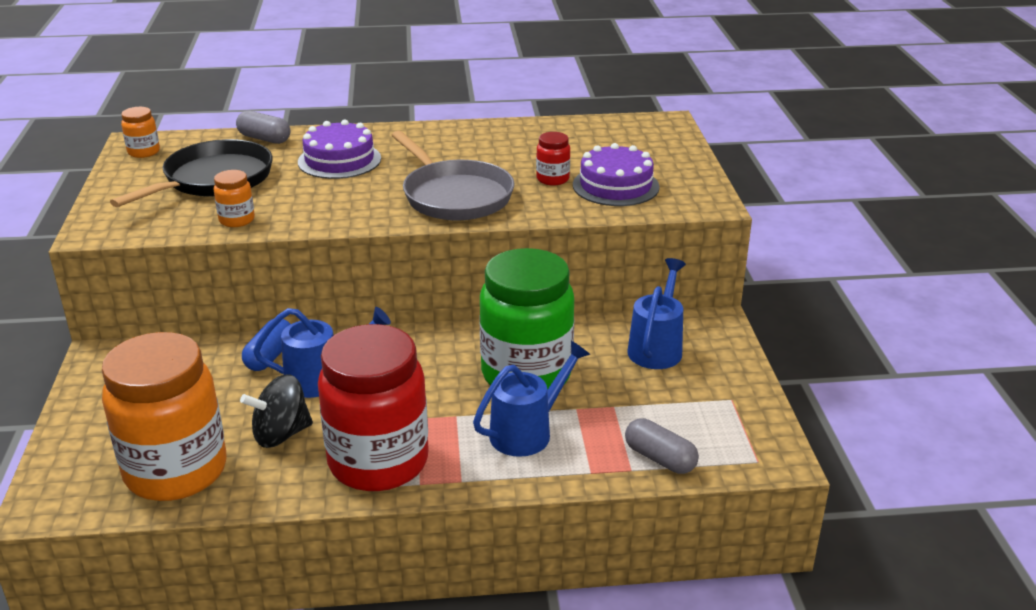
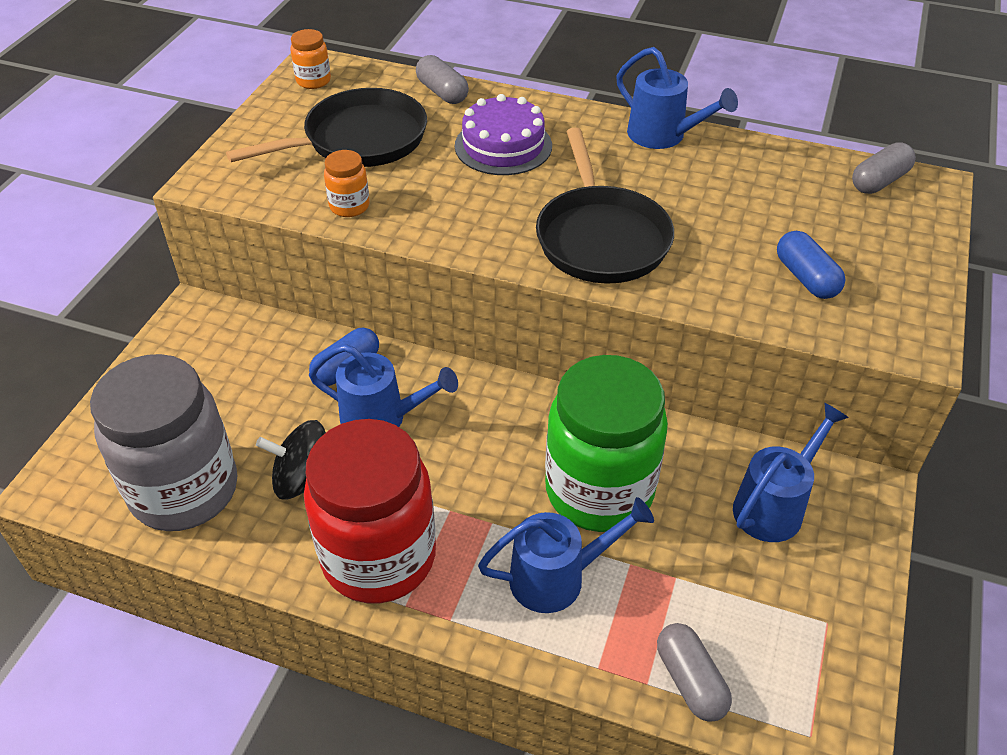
camera: 25 degrees right, 15 degrees up
orange jar [102,332,227,501] -> grey jar [90,354,237,531]
grey pan [391,131,514,220] -> black pan [536,128,674,284]
red jar [536,132,570,185] -> none
purple cake [573,143,660,206] -> blue capsule [777,231,846,299]
none -> blue watering can [616,47,738,149]
none -> grey capsule [852,142,916,194]

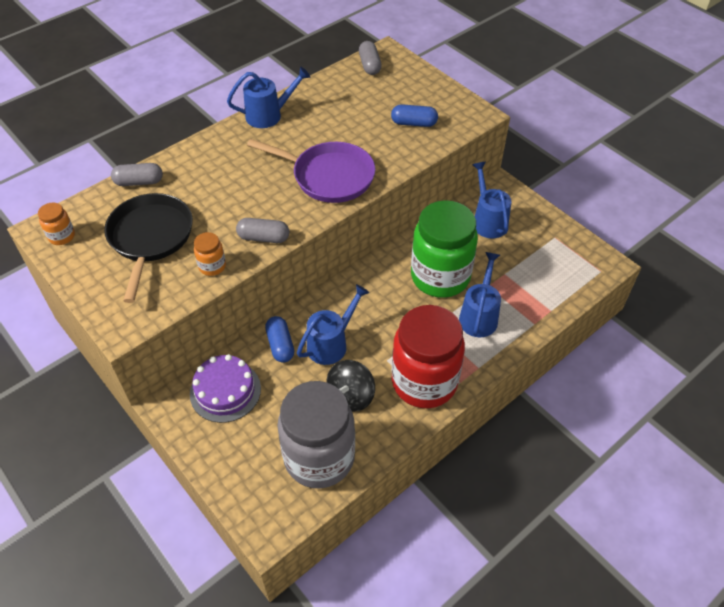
camera: 60 degrees left, 5 degrees up
purple cake [455,94,552,175] -> purple cake moved to [190,354,261,423]
black pan [536,128,674,284] -> purple pan [247,139,376,203]
grey capsule [657,623,732,722] -> grey capsule moved to [236,218,289,243]

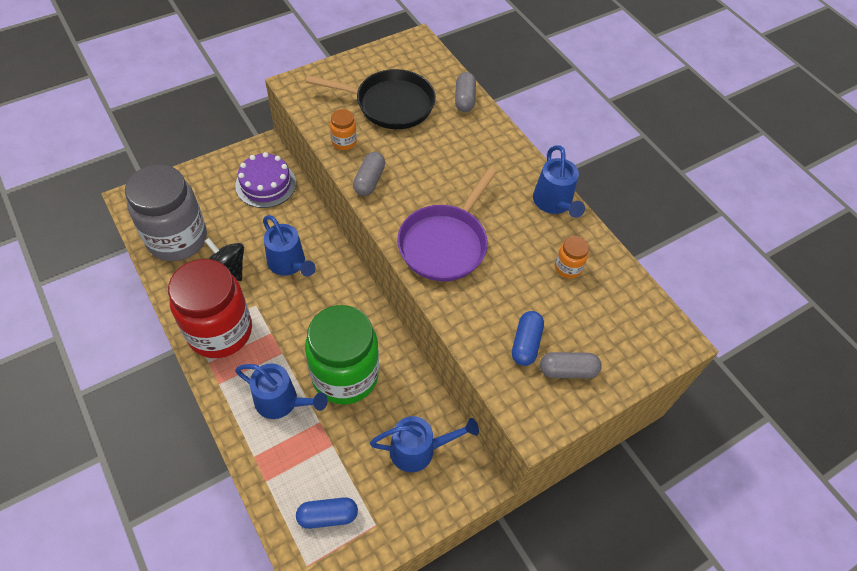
camera: 95 degrees right, 5 degrees up
orange jar [38,202,75,245] -> orange jar moved to [555,236,589,278]
blue capsule [265,316,294,363] -> blue capsule moved to [296,497,358,529]
grey capsule [359,41,381,75] -> grey capsule moved to [540,352,602,378]

